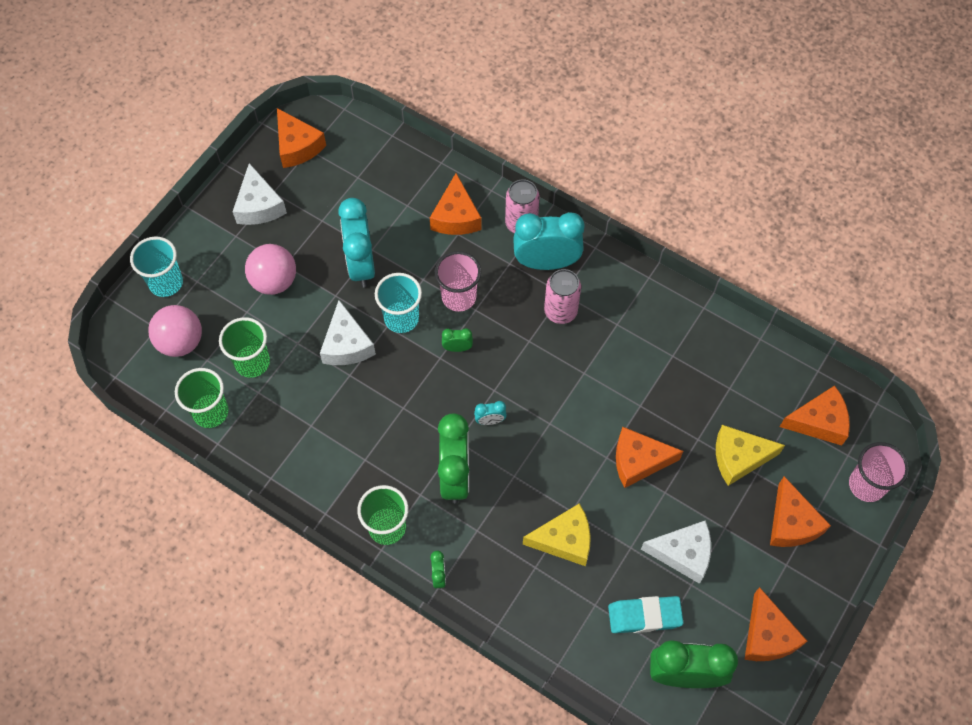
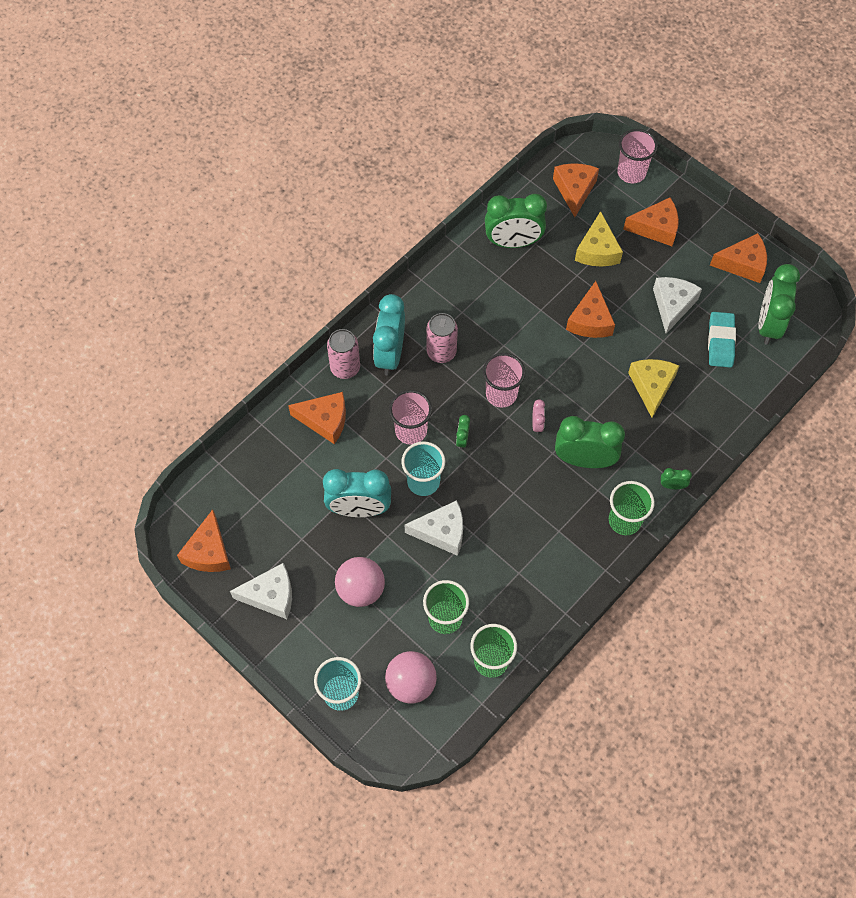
camera: 80 degrees left, 0 degrees up
orange cheese [277,108,326,168] -> orange cheese turned 120 degrees clockwise [177,510,231,572]
turquoise clock [474,401,507,425] -> pink clock [532,399,545,434]
none -> pink cup [483,353,525,407]
none -> green clock [485,194,547,248]

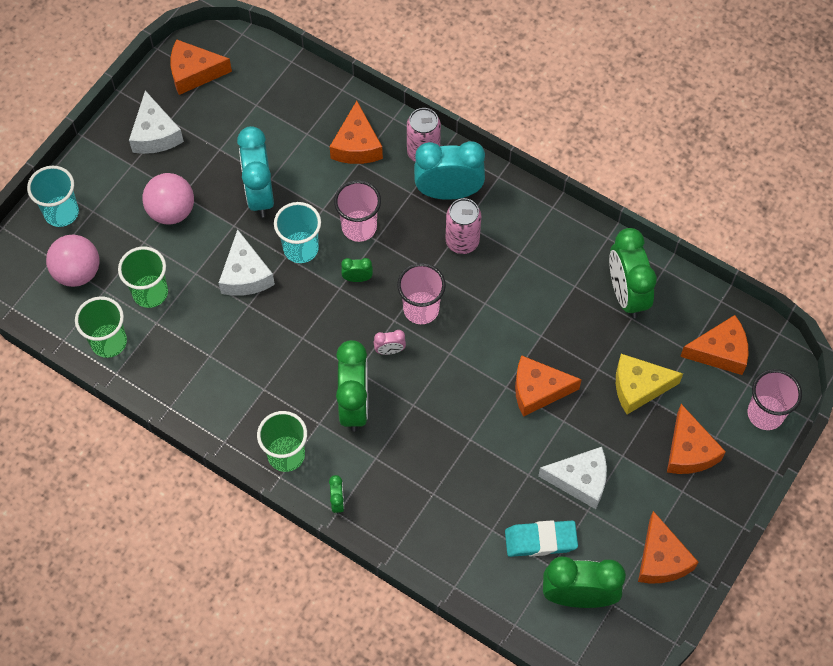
camera: 80 degrees right, 0 degrees up
yellow cheese [628,359,679,418] -> none

